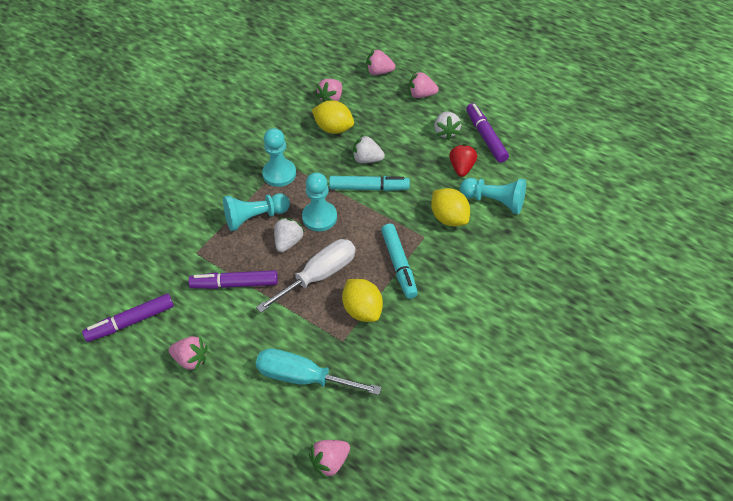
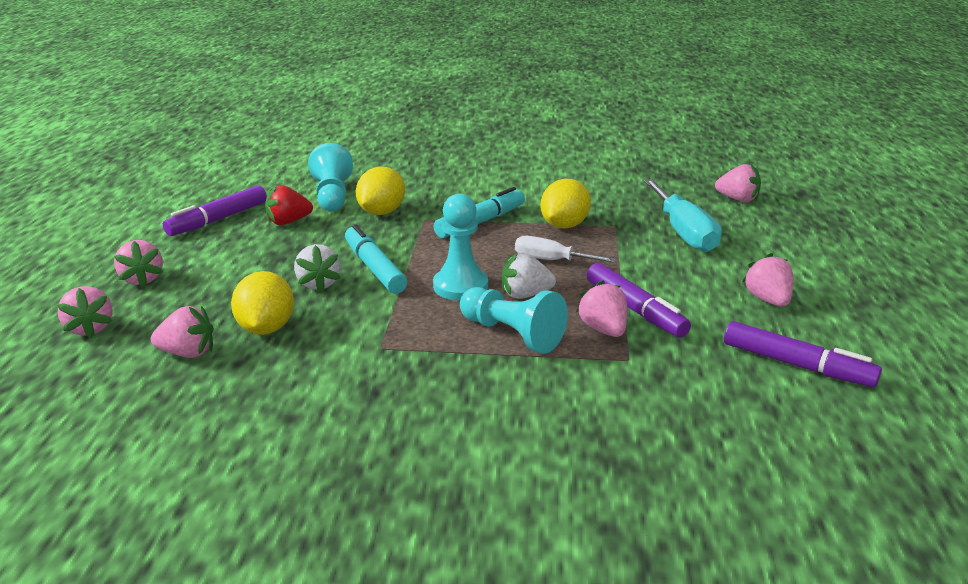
camera: 120 degrees left, 25 degrees down
white screwdriver [256,239,356,313] -> white screwdriver [515,236,616,263], size x0.62
turquoise pawn [262,128,296,187] -> none
white strawberry [434,112,461,140] -> none
none -> pink strawberry [576,280,627,337]

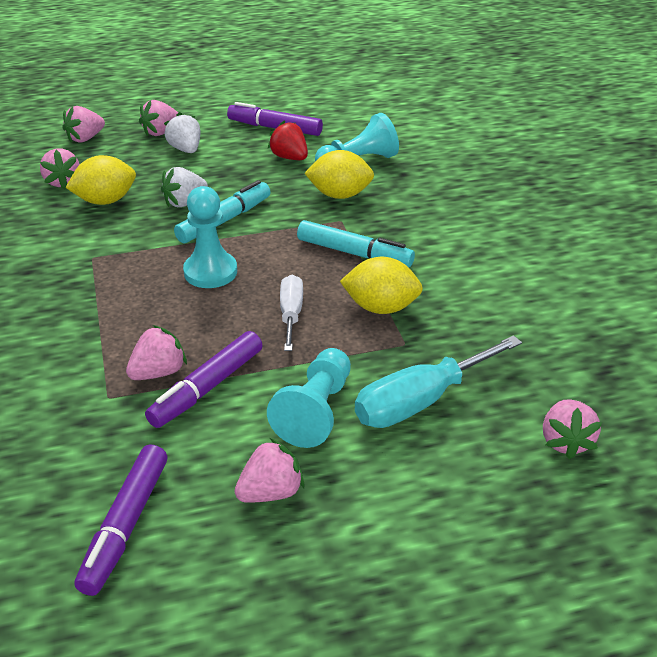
camera: 70 degrees right, 10 degrees up
turquoise pawn [460,287,568,354] -> turquoise pawn moved to [267,348,351,448]
white strawberry [502,253,556,299] -> white strawberry moved to [164,112,201,153]

